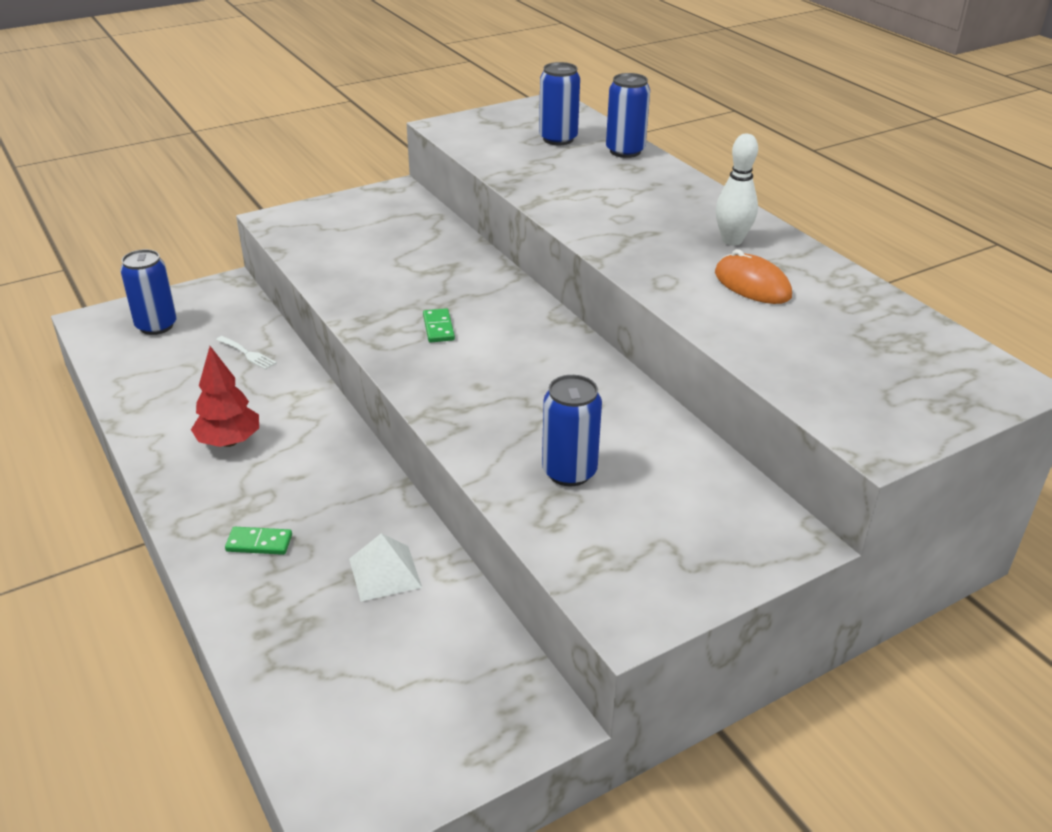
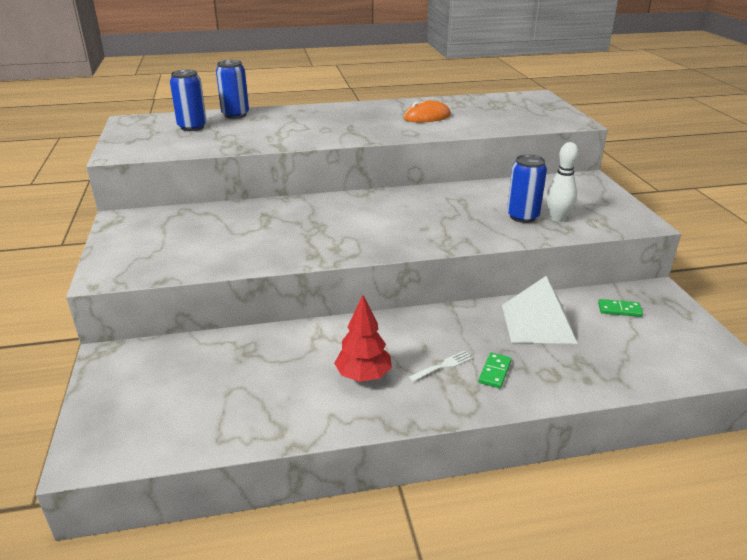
camera: 70 degrees left, 5 degrees down
blue can [120,249,177,335] -> none
white fork [216,336,277,370] -> white fork moved to [409,351,473,382]
white pyramid [349,533,422,601] -> white pyramid [502,276,578,344], size x1.56
green domino [423,308,455,343] -> green domino moved to [598,299,643,317]
white bowling pin [716,134,758,246] -> white bowling pin moved to [546,142,578,222]

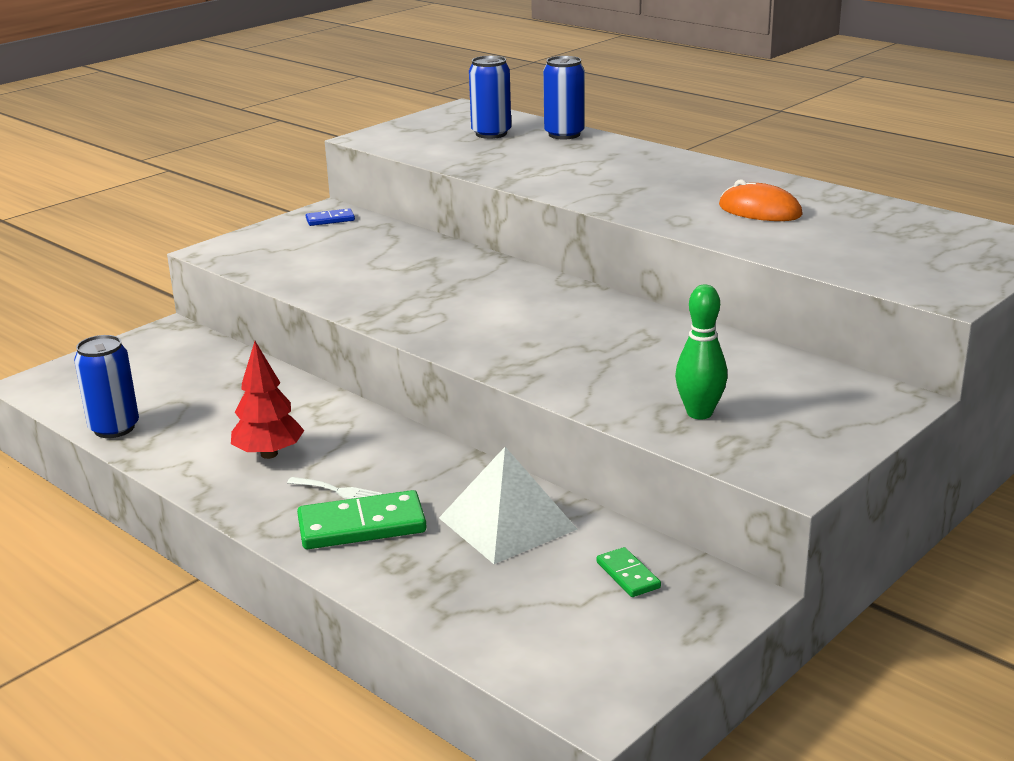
camera: 55 degrees right, 5 degrees down
green domino [478,352,512,388] -> green domino [297,490,426,549], size x1.88
blue can [507,154,547,223] -> blue can moved to [74,335,139,438]
white bowling pin [546,142,578,222] -> green bowling pin [675,285,728,419]
none -> blue domino [306,208,355,226]

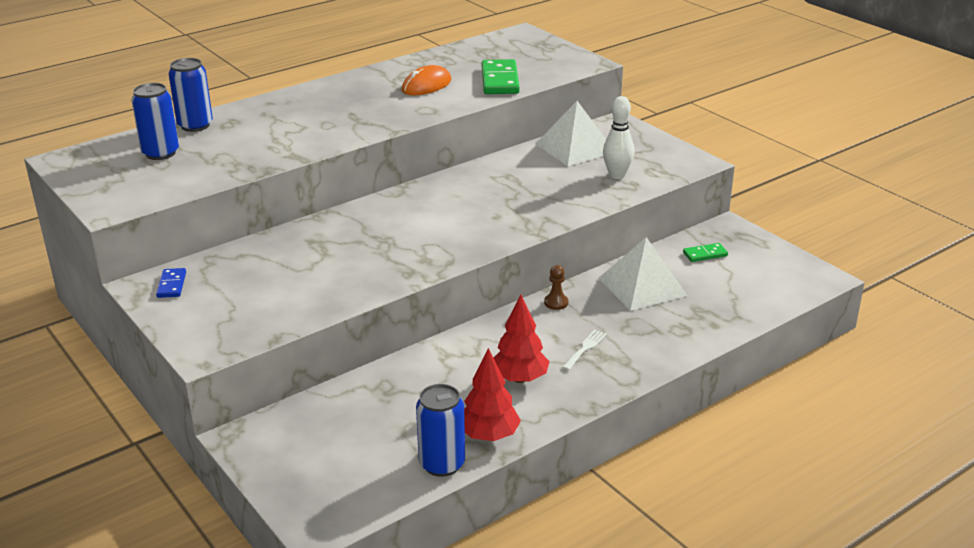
camera: 80 degrees left, 5 degrees up
green domino [297,490,426,549] -> green domino moved to [482,59,520,94]
green bowling pin [675,285,728,419] -> white bowling pin [603,96,634,179]
none -> red tree [464,348,521,441]
none -> white pyramid [536,101,606,166]
none -> brown pawn [544,265,568,310]

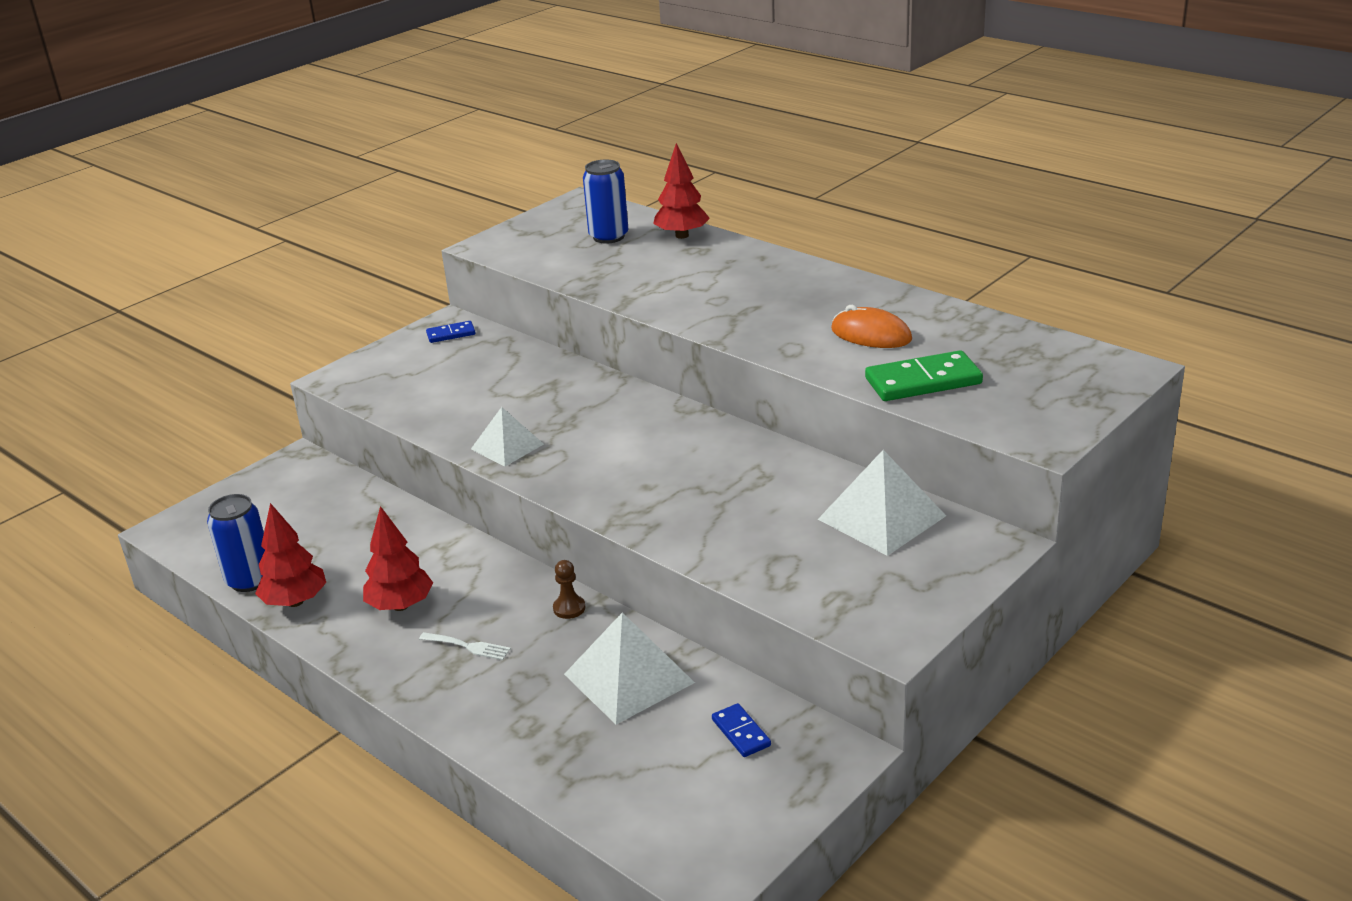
camera: 80 degrees right, 0 degrees up
blue can [168,58,213,132] -> red tree [653,143,710,239]
white bowling pin [603,96,634,179] -> none
green domino [683,243,728,262] -> blue domino [712,703,771,757]
none -> white pyramid [471,407,544,467]

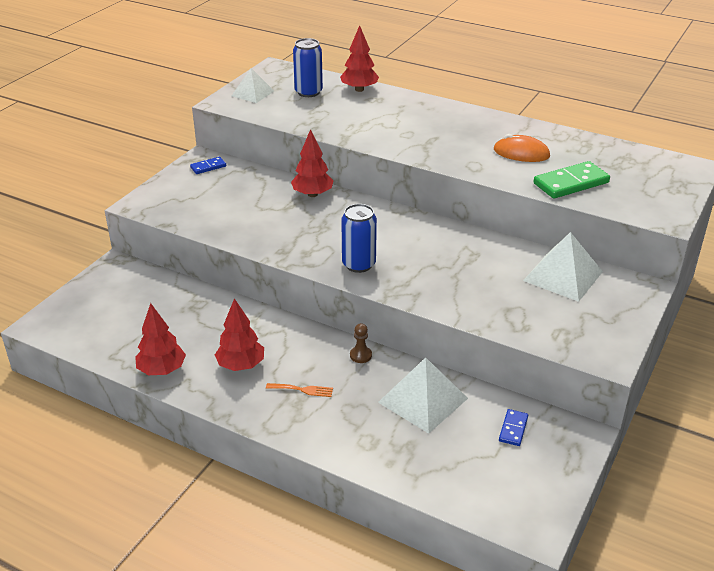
camera: 15 degrees left, 5 degrees up
blue can [207,494,265,592] -> blue can moved to [341,204,377,273]
white fork [419,632,511,660] -> orange fork [266,383,333,397]
white pyramid [471,407,544,467] -> white pyramid moved to [232,68,274,103]
blue domino [712,703,771,757] -> blue domino turned 60 degrees clockwise [499,409,528,446]
none -> red tree [291,129,334,197]

